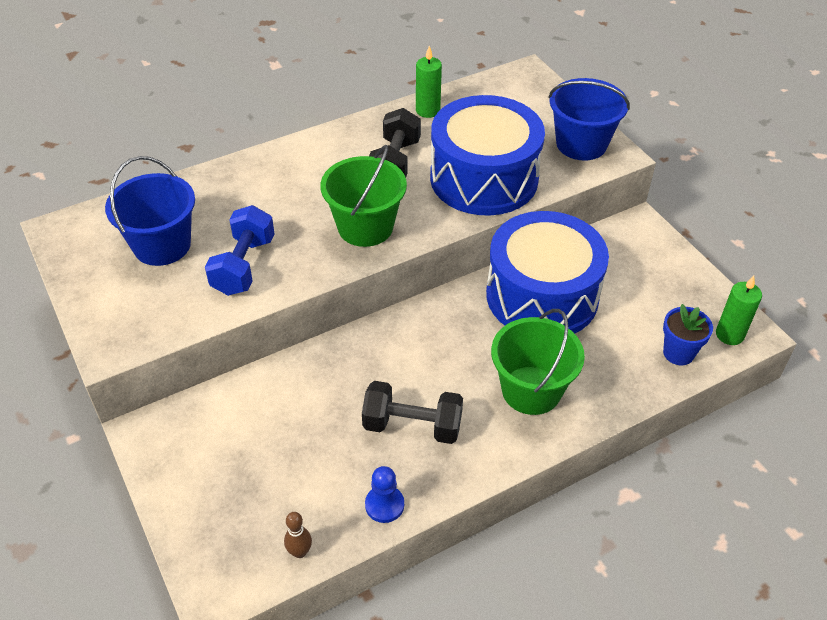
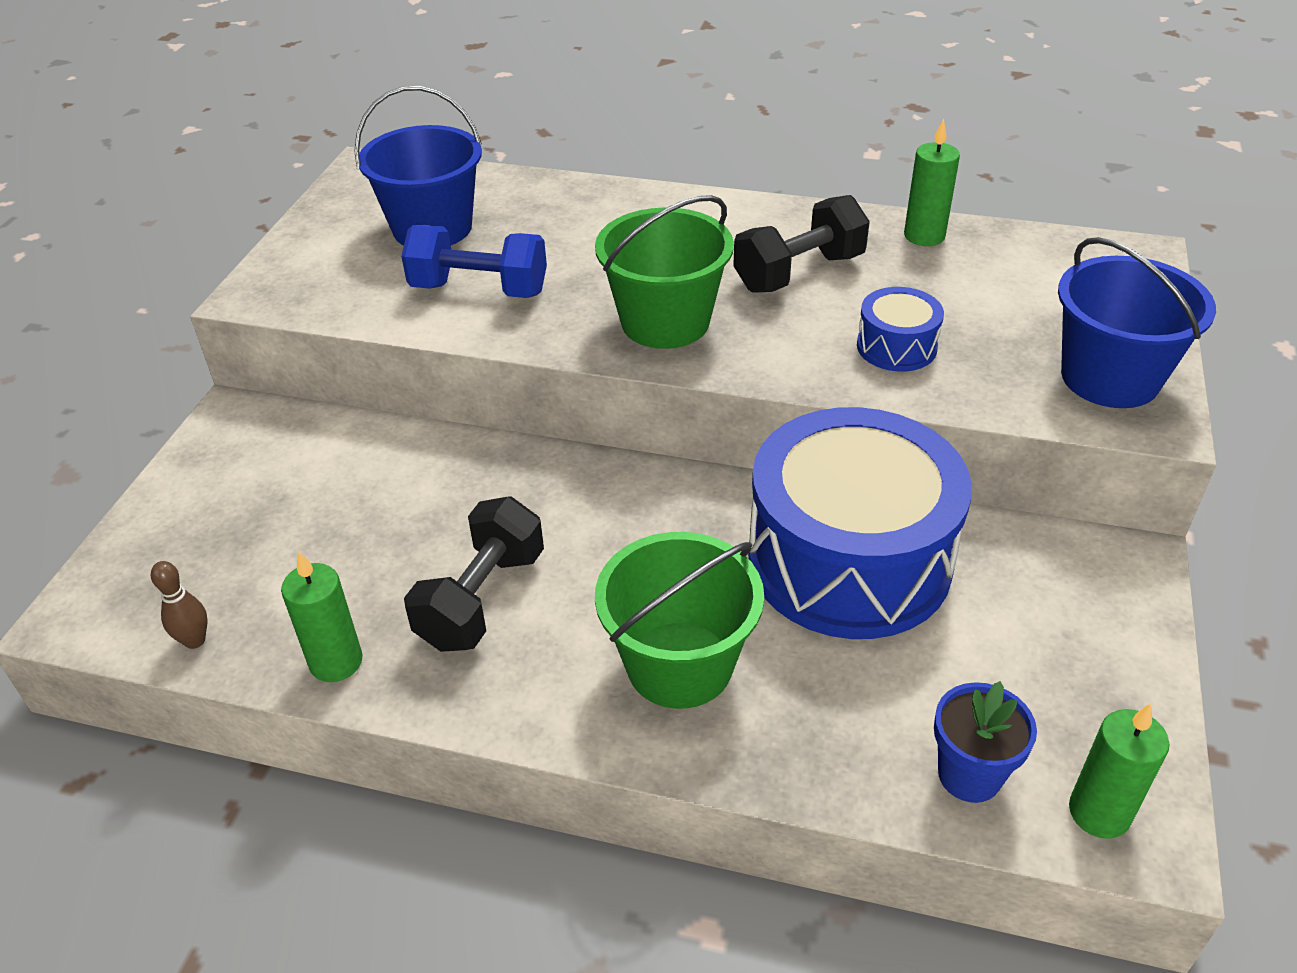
camera: 45 degrees right, 5 degrees down
blue dumbbell [205,205,275,296] -> blue dumbbell turned 45 degrees clockwise [401,225,547,298]
black dumbbell [362,381,463,444] -> black dumbbell turned 60 degrees clockwise [404,497,544,652]
blue pawn [365,466,404,523] -> green candle [281,551,363,682]
blue drum [430,95,545,215] -> blue drum [857,287,944,372], size x0.42

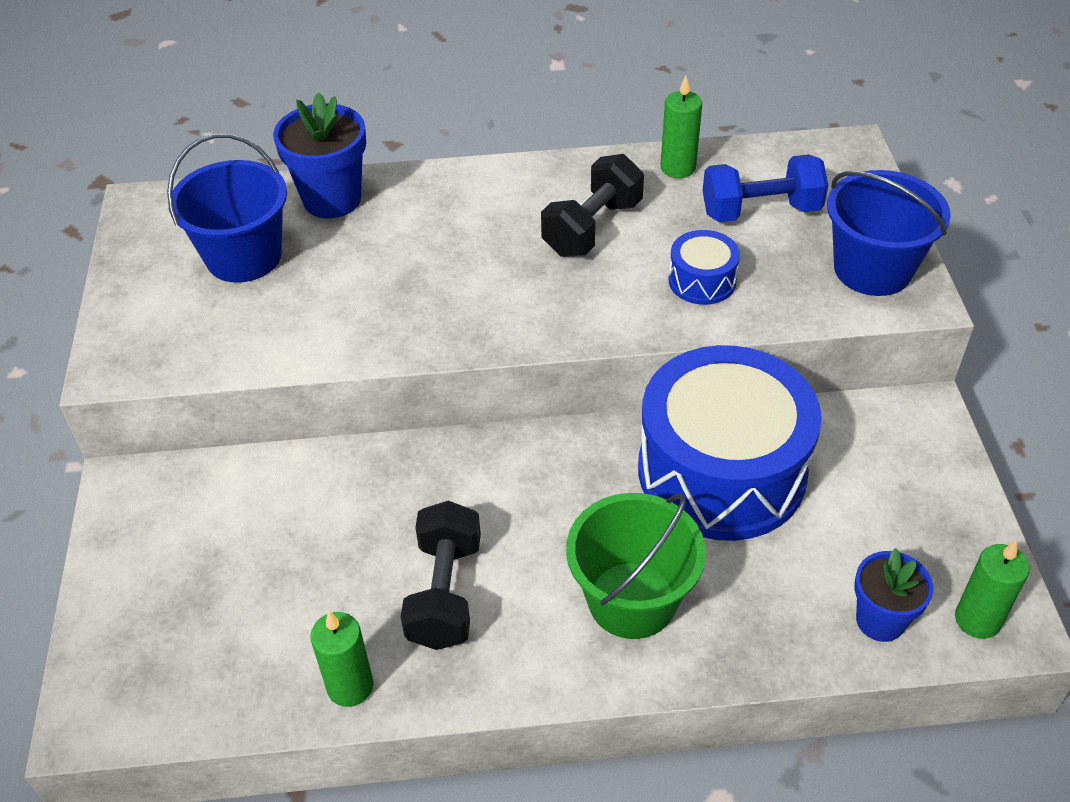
camera: 20 degrees left, 5 degrees up
brown bowling pin [151,561,208,649] -> none
blue dumbbell [401,225,547,298] -> blue dumbbell moved to [703,154,828,222]
green bucket [595,195,734,349] -> none
none -> blue flower pot [273,92,366,218]

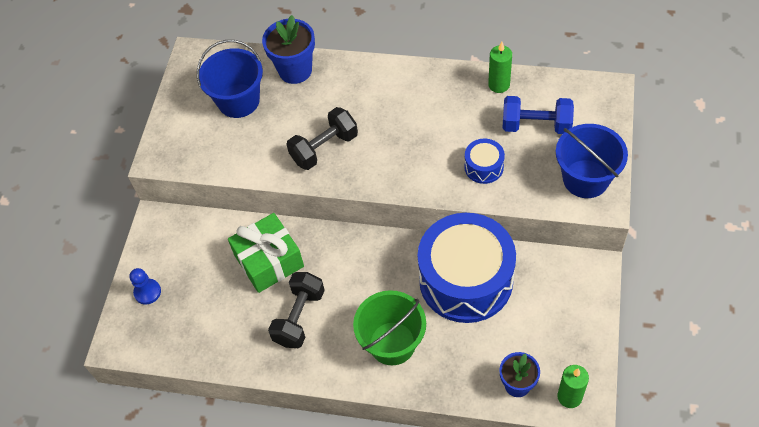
camera: 20 degrees right, 10 degrees up
green candle [310,611,373,707] -> none
black dumbbell [541,154,644,257] -> black dumbbell moved to [286,107,358,170]
none -> blue pawn [129,268,161,305]
none -> green gift [228,213,304,293]

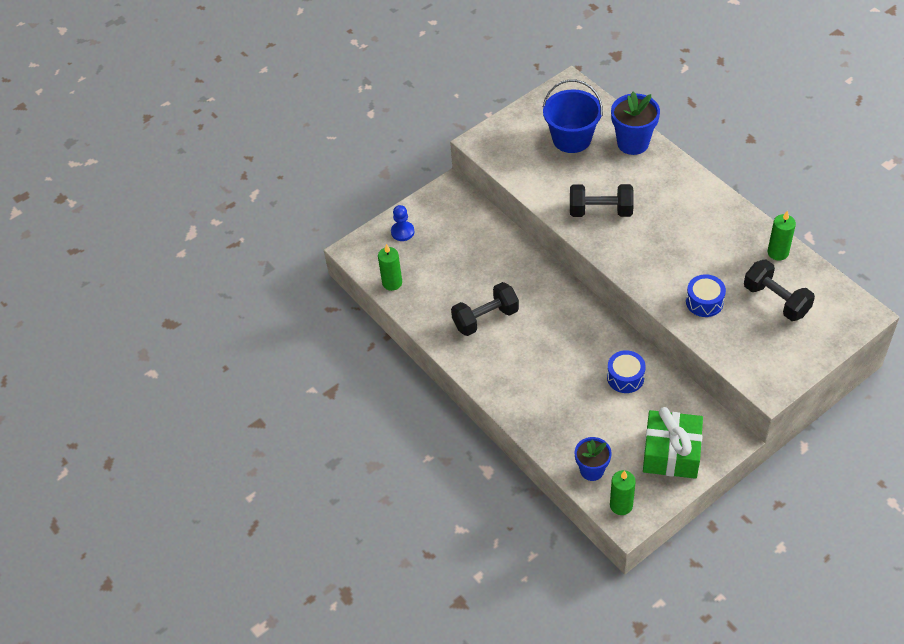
camera: 40 degrees right, 5 degrees down
green gift [228,213,304,293] -> green gift moved to [643,407,703,479]
green bucket [353,290,426,365] -> none
blue drum [417,213,516,323] -> blue drum [607,350,646,393], size x0.42
blue dumbbell [503,96,574,134] -> black dumbbell [744,260,815,321]
blue bucket [556,124,628,198] -> none
none -> green candle [378,244,402,291]

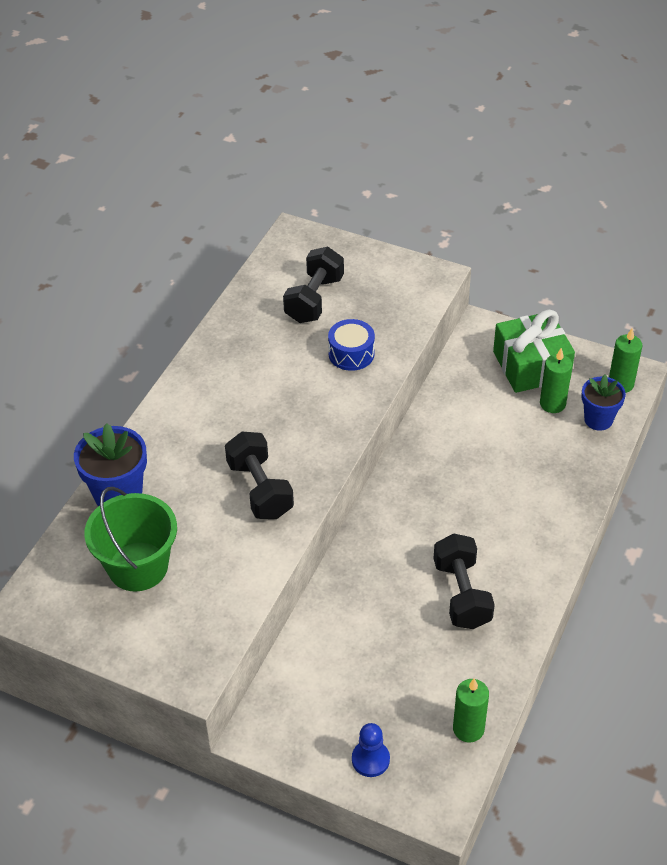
camera: 120 degrees left, 5 degrees down
black dumbbell [451,282,519,336] -> black dumbbell turned 45 degrees clockwise [434,534,495,629]
blue bucket [543,80,603,153] -> green bucket [84,487,177,592]
blue drum [607,350,646,393] -> none
green candle [768,210,796,261] -> green candle moved to [540,348,572,413]

